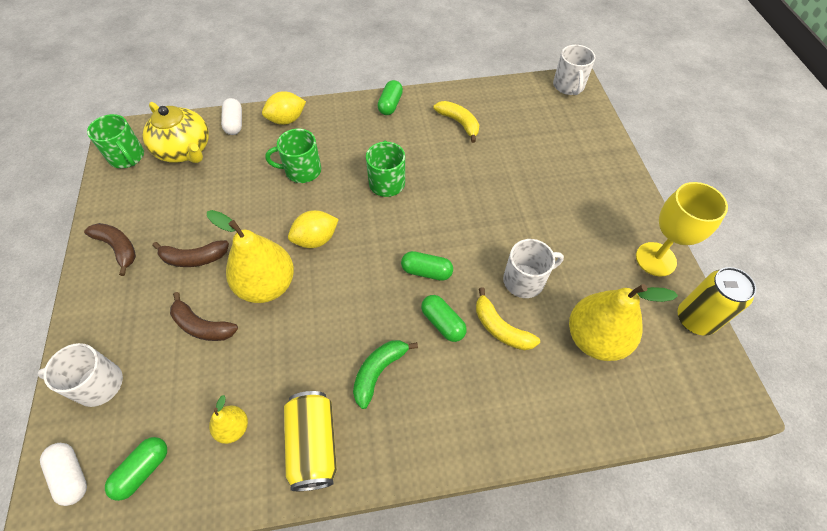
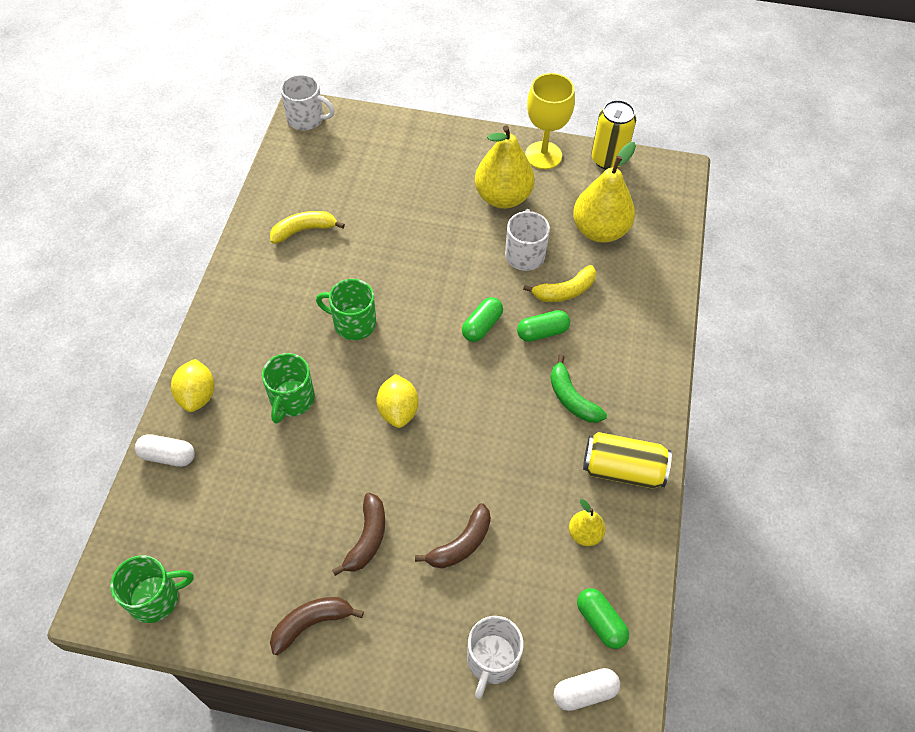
camera: 70 degrees left, 0 degrees up
yellow teapot [143,102,209,163] -> none
yellow pear [207,210,294,303] -> yellow pear moved to [475,126,535,209]
green capsule [377,80,403,115] -> none

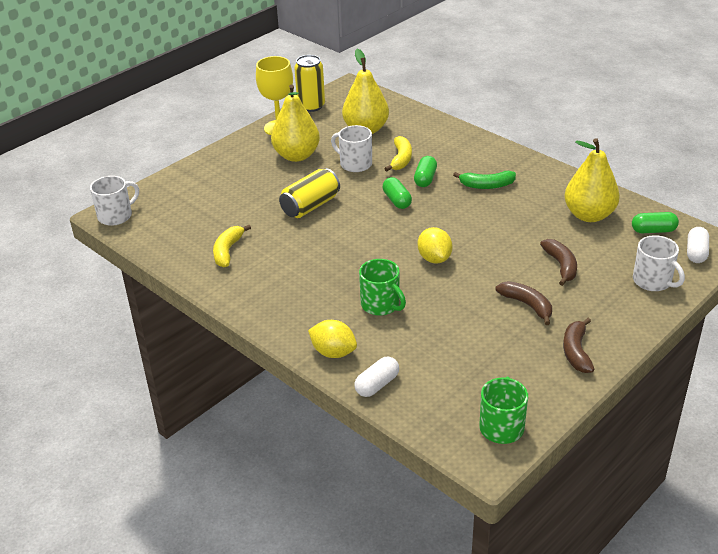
camera: 55 degrees left, 20 degrees down
green mug [316,279,376,340] -> none
yellow lemon [376,374,419,428] -> yellow lemon turned 45 degrees clockwise [418,227,452,264]
yellow pear [569,499,605,546] -> yellow pear [564,138,620,222], size x2.04
yellow can [583,432,672,489] -> yellow can moved to [279,168,340,218]

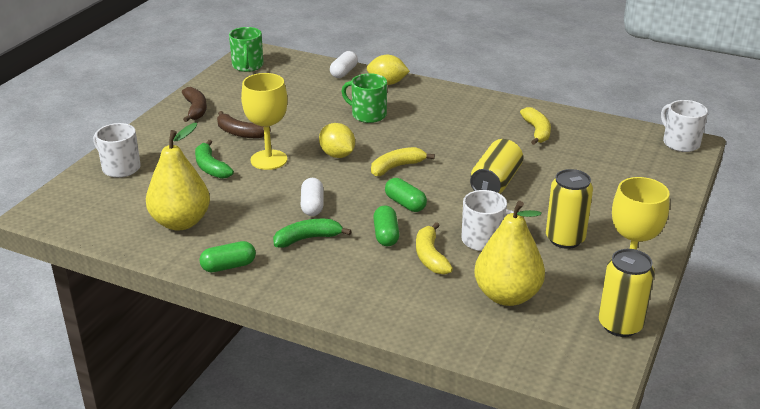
camera: 160 degrees right, 5 degrees down
white mug [90,176,139,226] -> white mug turned 120 degrees clockwise [661,100,708,152]
yellow pear [271,85,320,162] -> yellow can [546,169,593,249]
brown banana [540,239,577,286] -> green banana [195,140,234,179]
green capsule [632,212,679,233] -> green capsule moved to [199,241,256,272]
white capsule [687,227,709,263] -> white capsule moved to [301,178,324,216]
none -> yellow goblet [241,73,288,170]
none -> yellow banana [371,147,435,176]

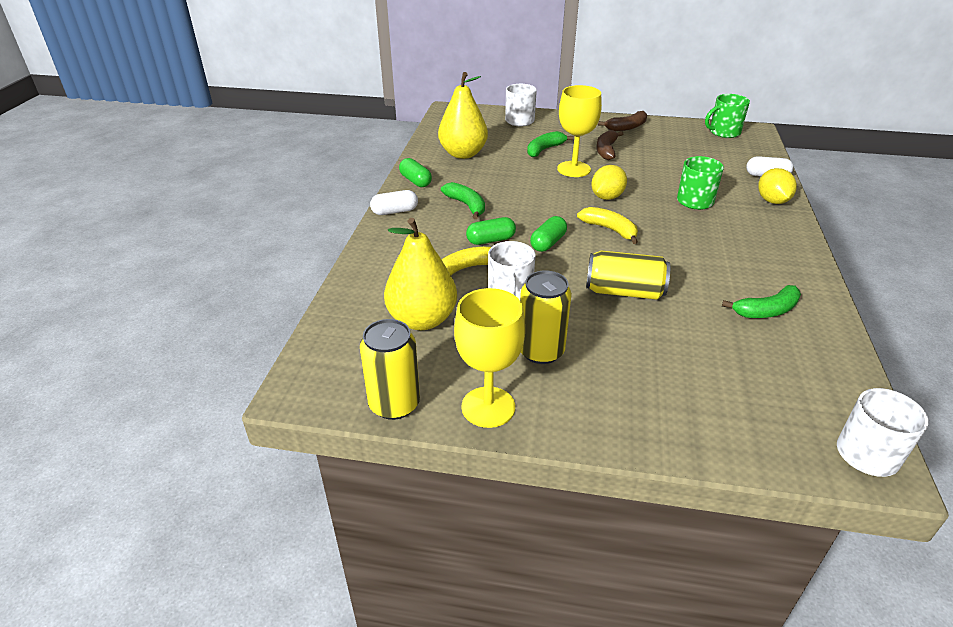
camera: 75 degrees right, 5 degrees up
white capsule [301,178,324,216] -> white capsule moved to [370,190,418,215]
yellow banana [520,107,551,145] -> green banana [722,285,801,318]

